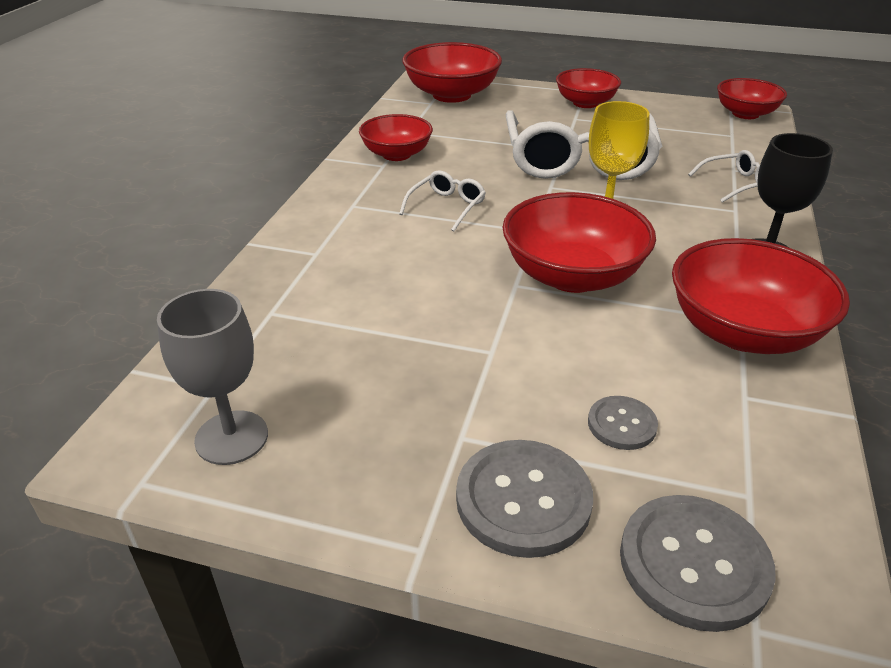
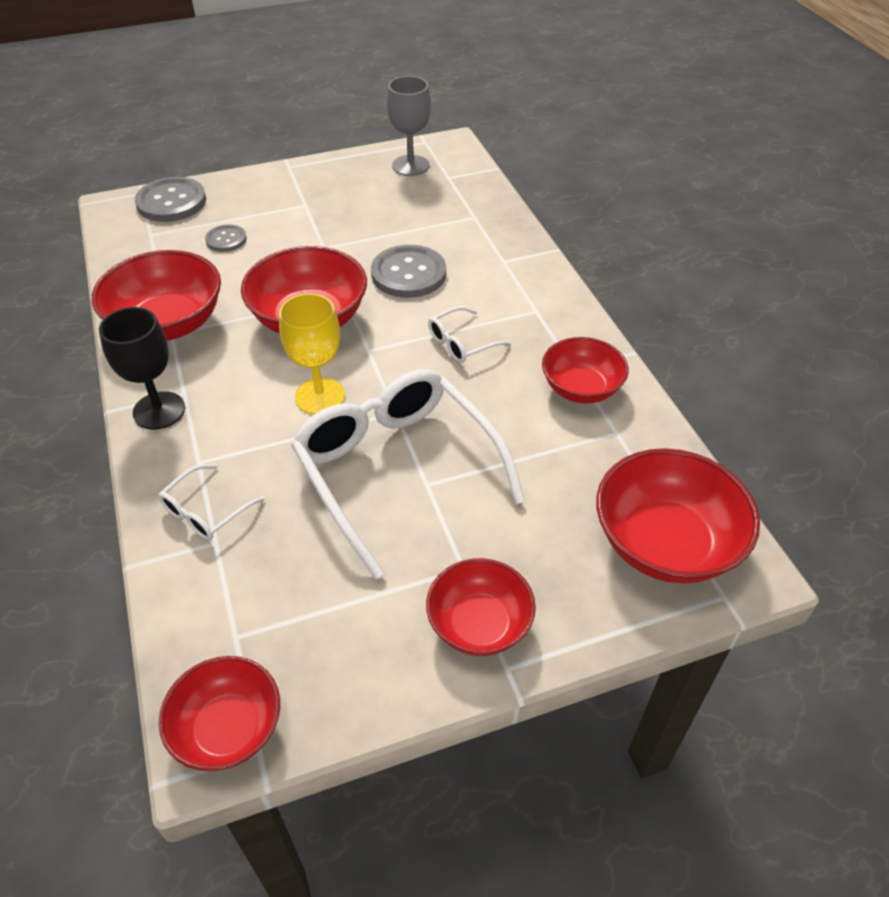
camera: 145 degrees right, 10 degrees up
white glasses [399,170,486,232] -> white glasses turned 60 degrees clockwise [428,306,511,363]
grey button [456,440,593,558] -> grey button moved to [371,245,446,298]

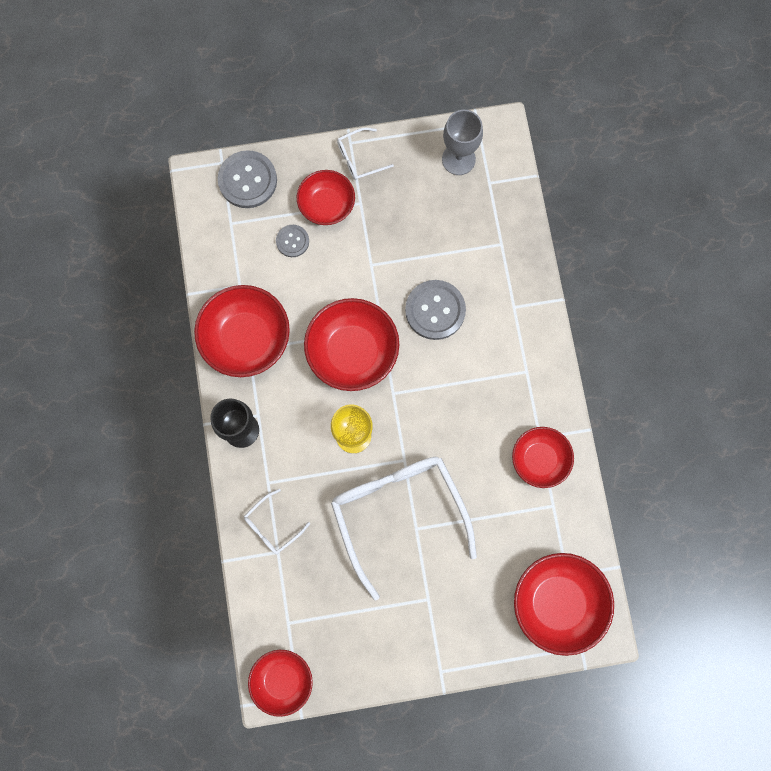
camera: 10 degrees right, 30 degrees up
red bowl [426,558,536,656] -> red bowl moved to [297,170,355,225]
white glasses [428,306,511,363] -> white glasses moved to [337,128,394,180]

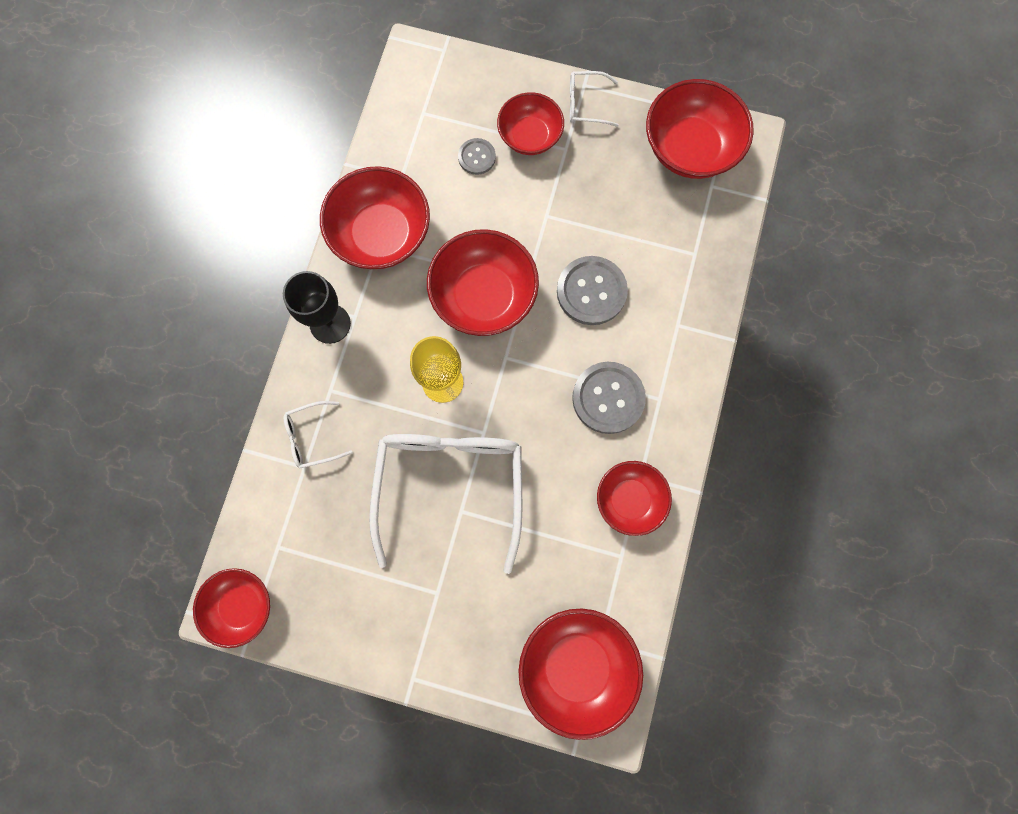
camera: 25 degrees right, 0 degrees up
grey button [218,150,277,208] -> grey button moved to [572,362,646,434]
grey goblet [442,110,483,175] -> red bowl [646,79,754,179]

